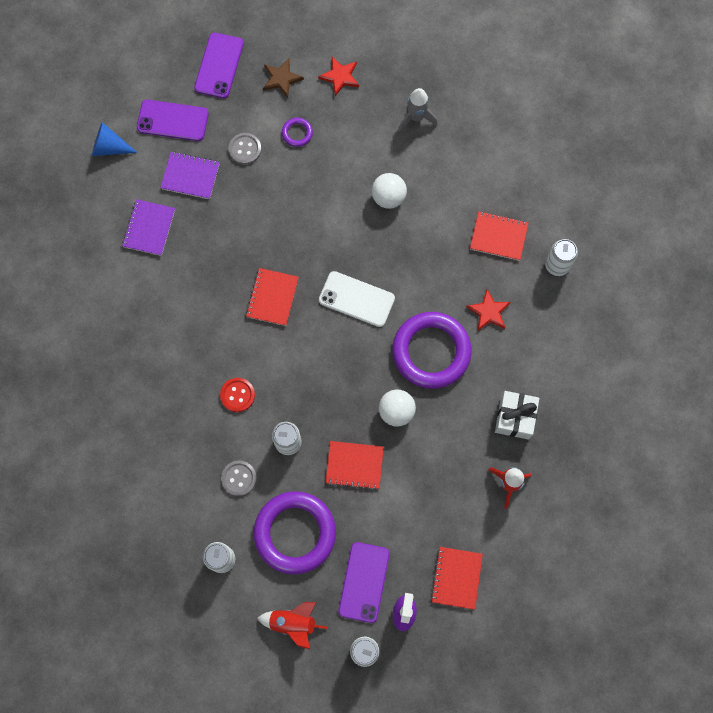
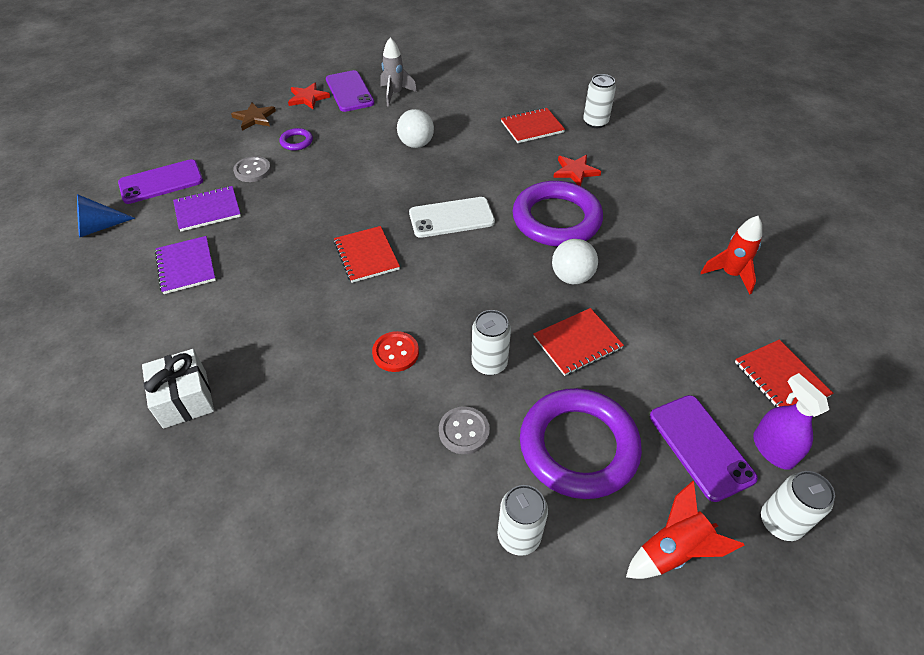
camera: 35 degrees left, 25 degrees down
purple phone [194,33,244,98] -> purple phone moved to [326,70,375,112]
white gift [495,391,539,440] -> white gift moved to [142,349,214,429]

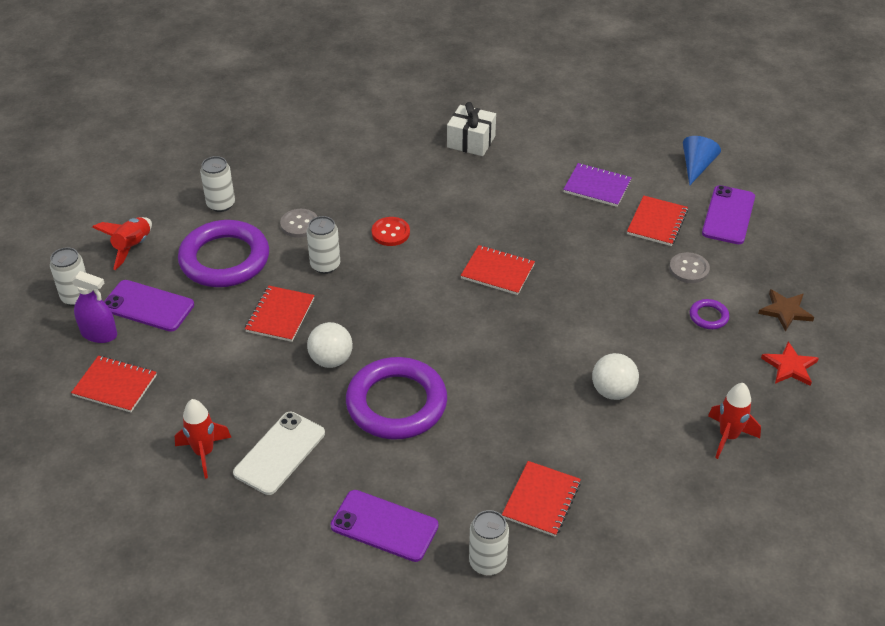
camera: 135 degrees right, 5 degrees down
purple notebook [173,186,241,232] -> red notebook [627,196,688,246]
purple phone [326,70,375,112] -> purple phone moved to [331,490,439,562]
grey rocket [380,37,417,107] -> red rocket [708,383,761,459]
white phone [409,197,495,238] -> white phone moved to [233,412,325,495]
red star [553,155,601,186] -> none

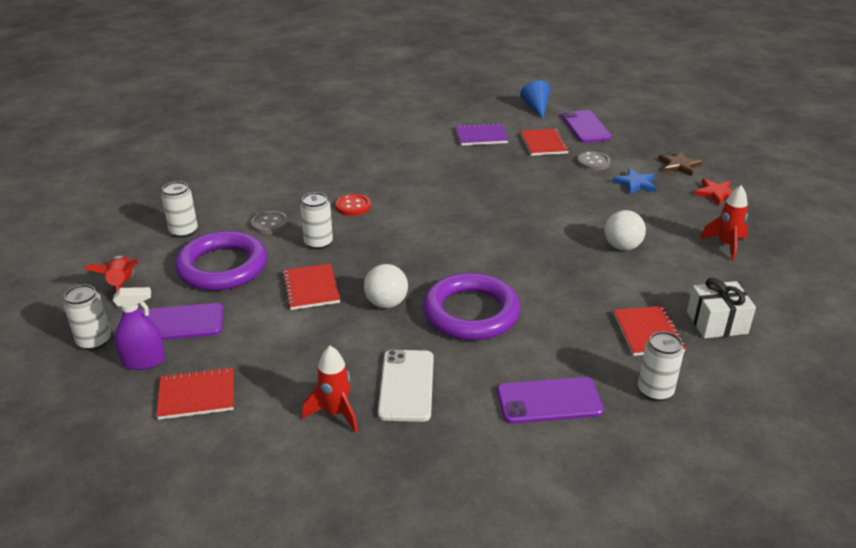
camera: 30 degrees left, 10 degrees down
white gift [447,102,496,156] -> white gift moved to [687,278,756,338]
red notebook [461,245,535,295] -> none
purple ring [690,299,729,329] -> blue star [612,168,657,194]

